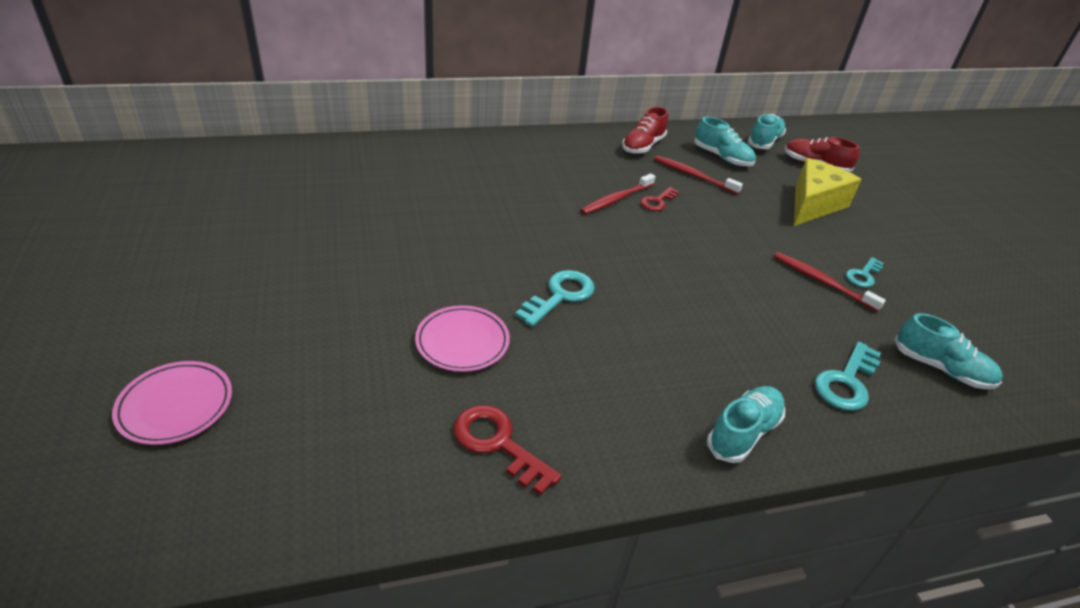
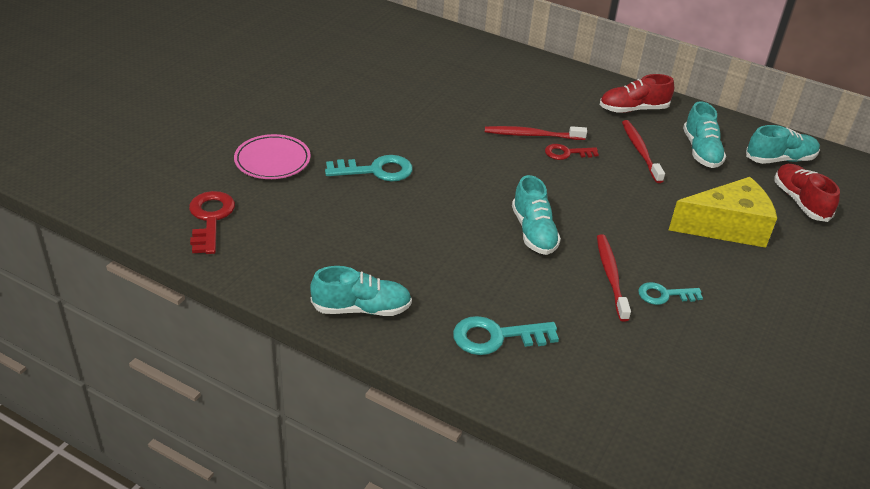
camera: 45 degrees right, 0 degrees up
pink plate [112,361,232,445] -> none
turquoise shoe [894,313,1003,389] -> turquoise shoe moved to [512,175,561,255]

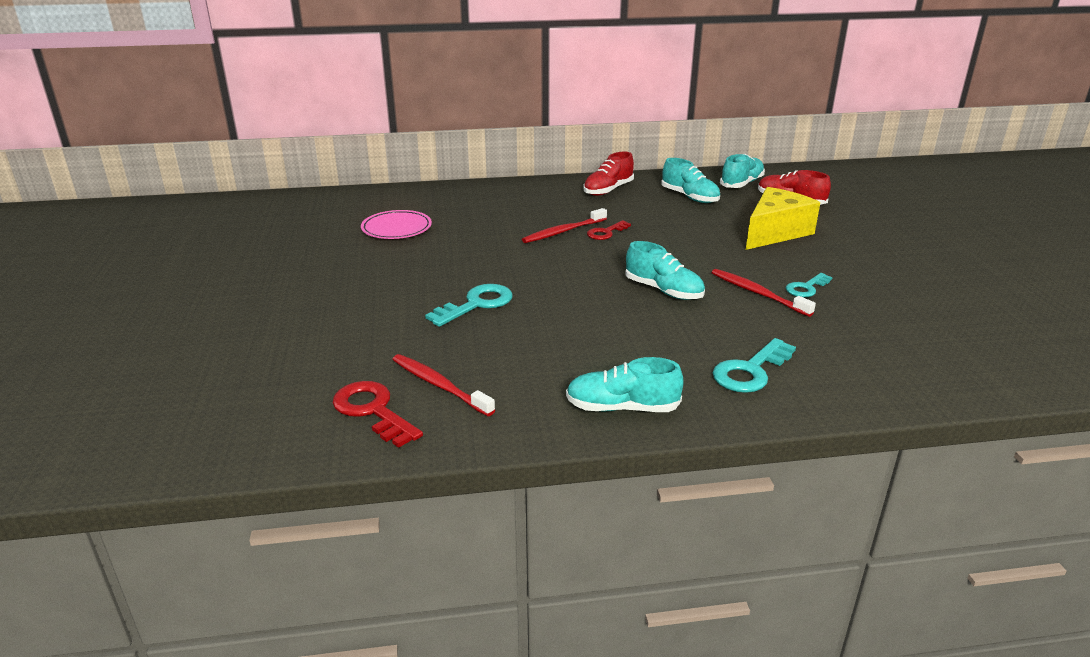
camera: 35 degrees left, 10 degrees down
pink plate [234,134,311,179] -> pink plate moved to [361,210,432,239]
turquoise shoe [310,266,412,316] -> turquoise shoe turned 135 degrees counterclockwise [566,357,684,412]
red toothbrush [622,120,665,183] -> red toothbrush moved to [392,354,495,416]

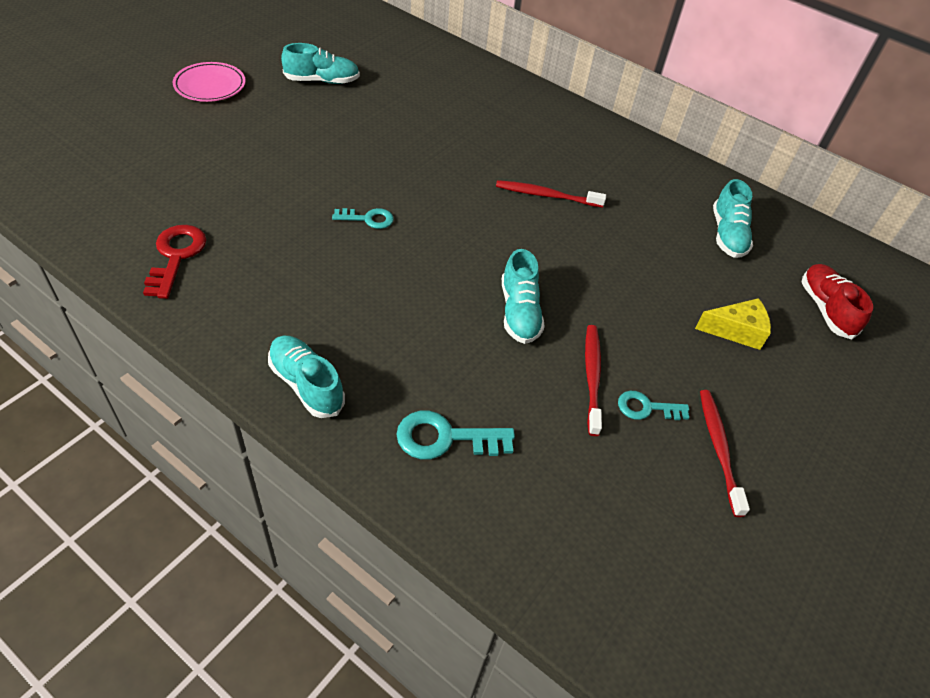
camera: 40 degrees right, 20 degrees up
pink plate [361,210,432,239] -> pink plate moved to [173,62,246,102]
red toothbrush [392,354,495,416] -> red toothbrush moved to [700,390,750,517]
turquoise key [425,284,513,327] -> turquoise key [332,208,394,229], size x0.65
red shoe [583,152,634,196] -> none
red key [587,220,631,240] -> none
turquoise shoe [720,154,765,188] -> turquoise shoe moved to [281,43,360,84]
yellow cheese [746,187,820,250] -> yellow cheese [695,298,771,350], size x0.62

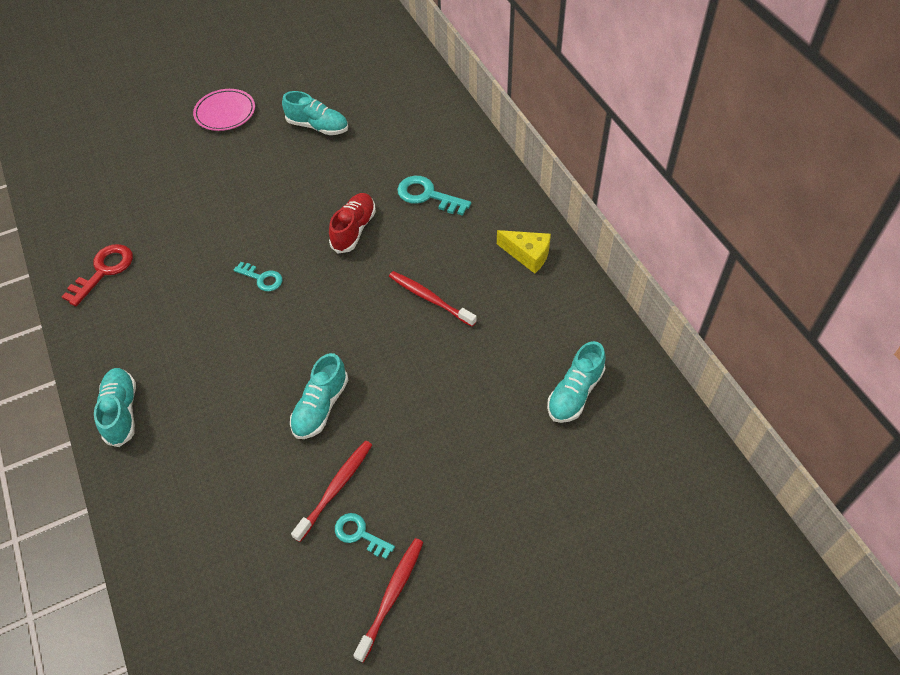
camera: 35 degrees right, 5 degrees up
turquoise key [396,411,515,460] -> turquoise key moved to [397,176,471,216]
yellow cheese [695,298,771,350] -> yellow cheese moved to [497,230,551,274]
red shoe [801,264,873,339] -> red shoe moved to [329,193,376,253]

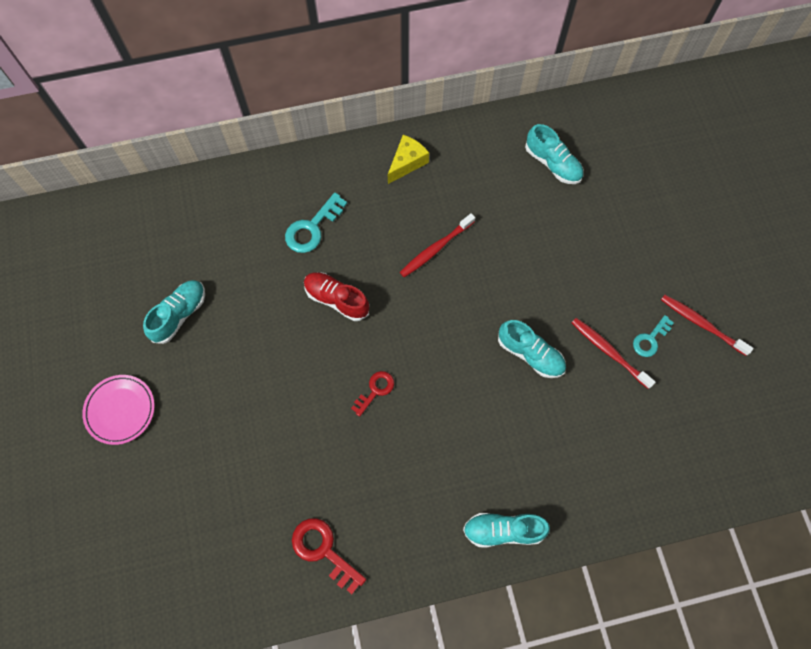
camera: 80 degrees left, 15 degrees up
turquoise key [234,262,282,291] -> red key [351,371,394,417]

